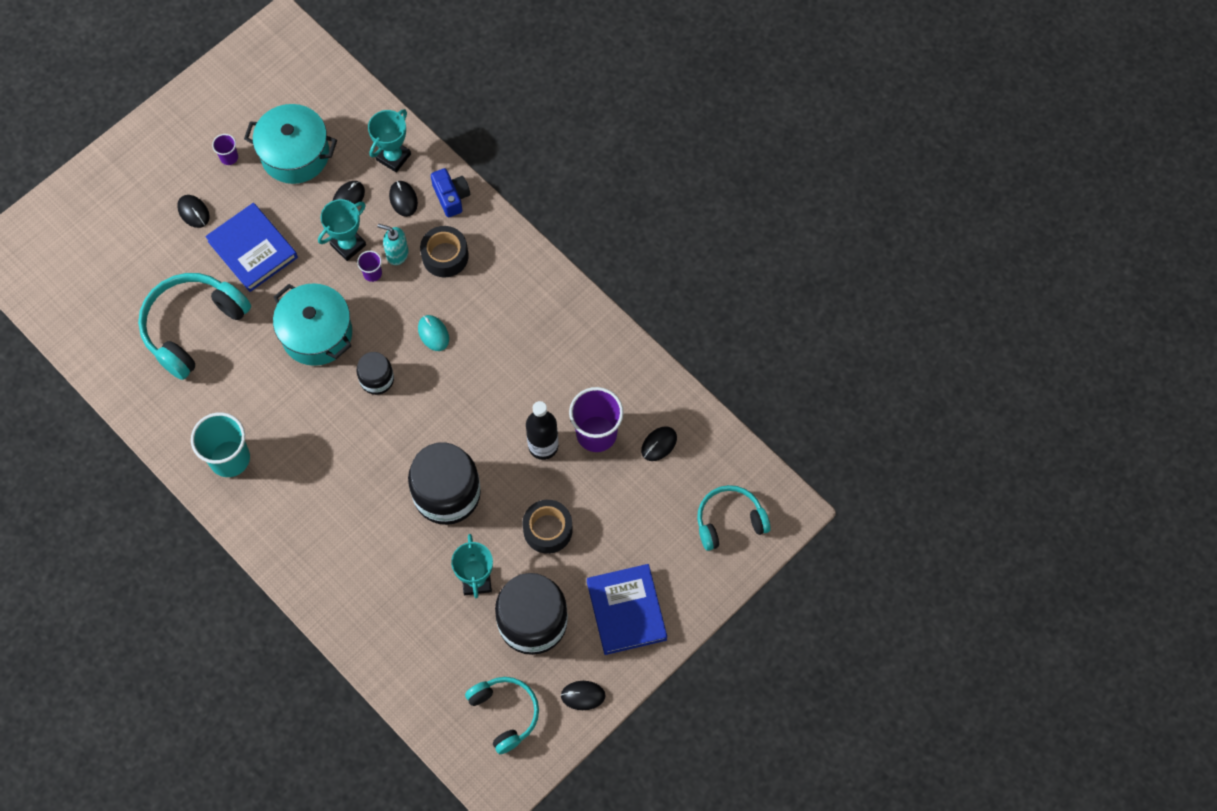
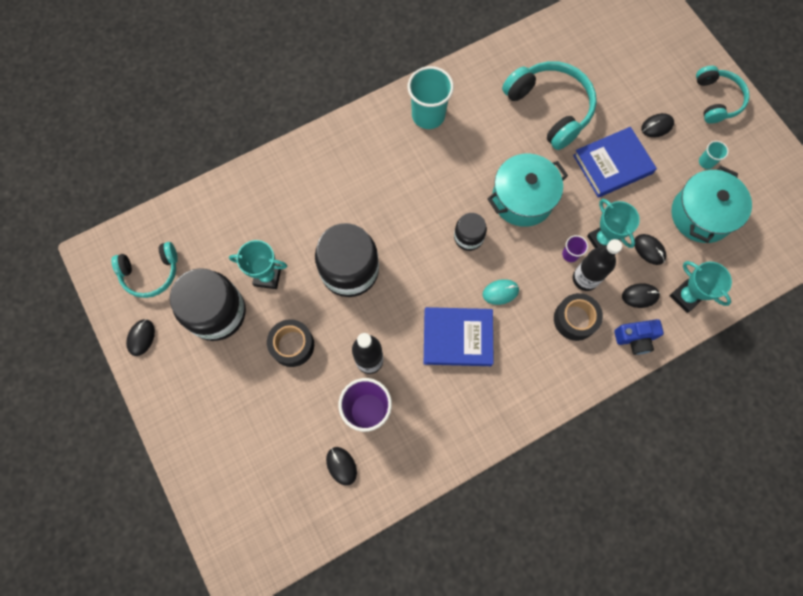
camera: 105 degrees right, 5 degrees up
purple cup [212,134,238,165] -> turquoise cup [699,141,729,169]
turquoise soap dispenser [377,224,409,265] -> black bottle [573,239,622,291]
blue book [587,564,667,655] -> blue book moved to [424,307,494,366]
turquoise headphones [697,485,771,551] -> turquoise headphones moved to [696,66,750,124]

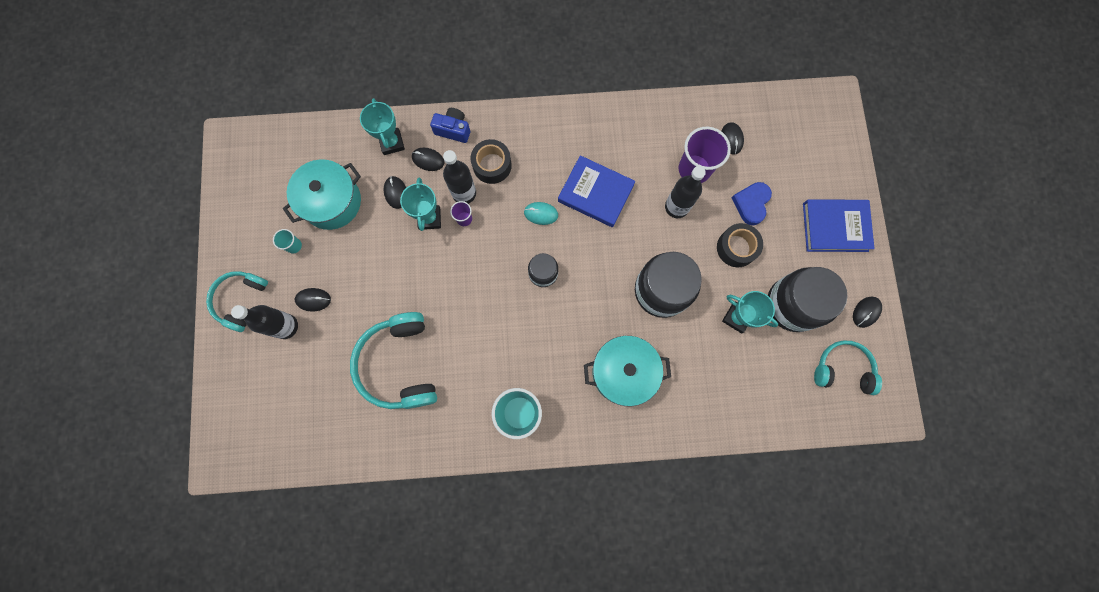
camera: 155 degrees left, 5 degrees up
turquoise pot [487,154,568,227] -> turquoise pot moved to [584,336,671,406]
blue book [573,127,657,198] -> blue book moved to [803,199,875,252]
none -> black bottle [231,305,298,339]
none -> blue heart [732,182,772,225]

